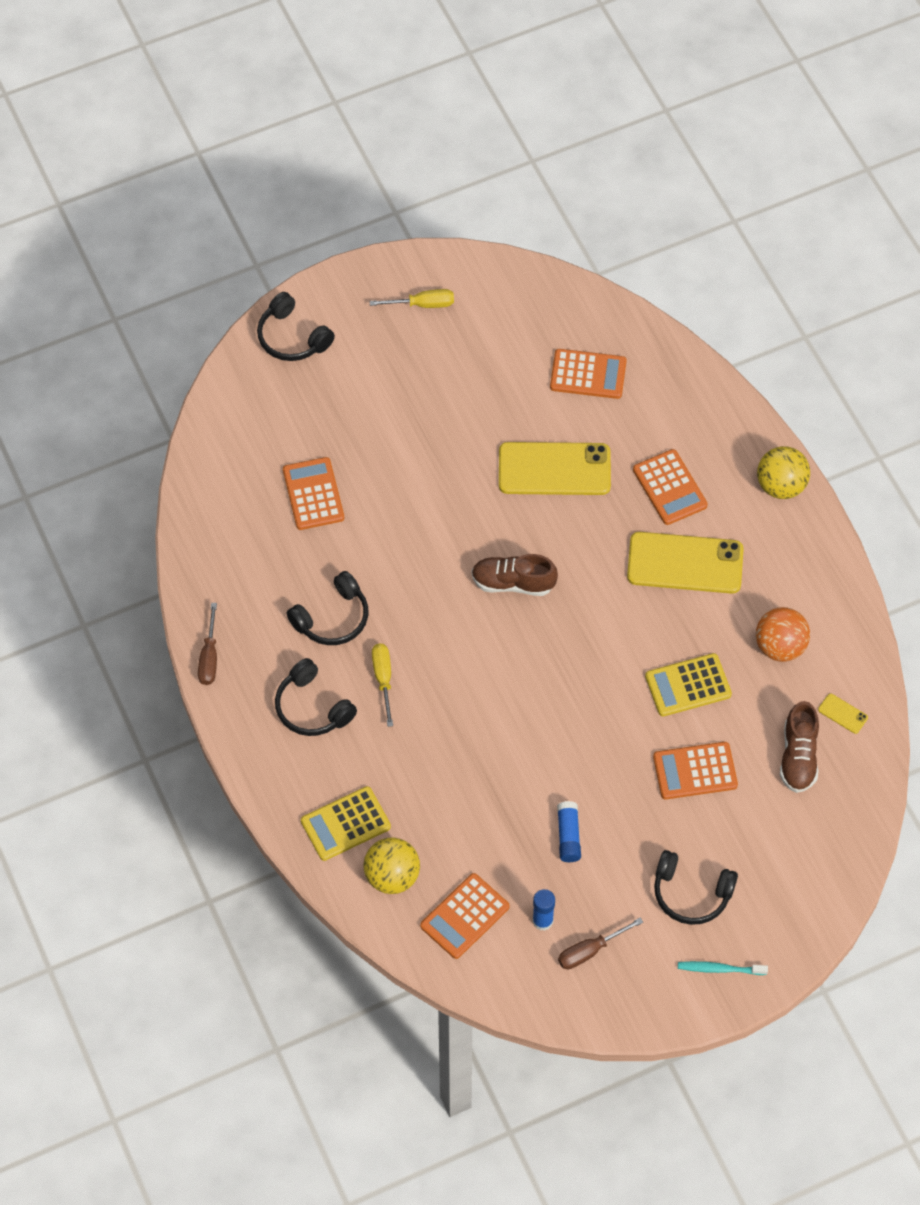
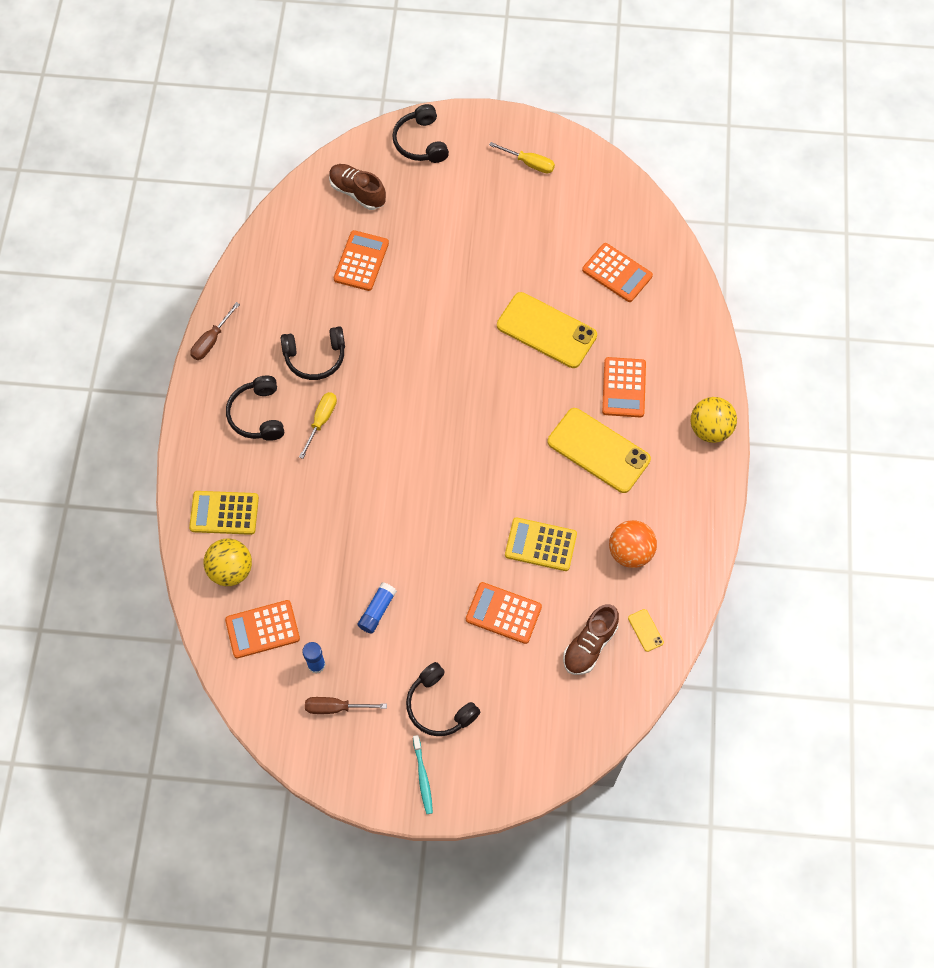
camera: 30 degrees right, 5 degrees up
brown shoe [471,554,558,596] -> brown shoe moved to [329,164,386,210]
turquoise toothbrush [678,961,768,975] -> turquoise toothbrush turned 135 degrees counterclockwise [413,735,433,814]

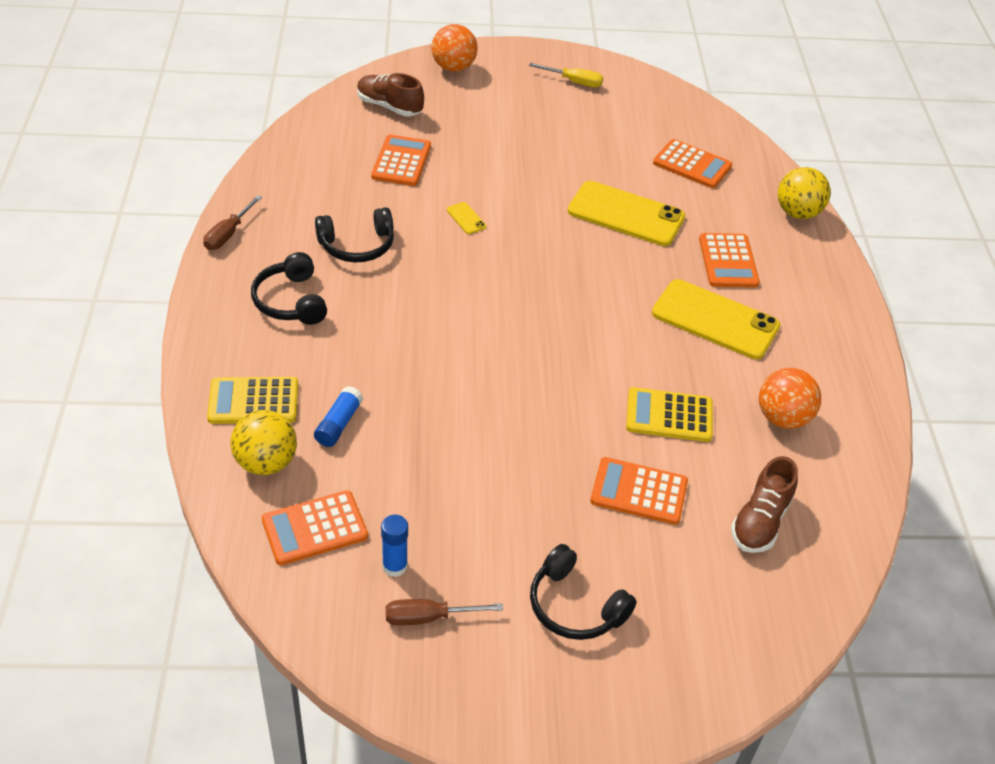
camera: 10 degrees left, 20 degrees down
yellow screwdriver [299,392,337,459] -> none
blue glue stick [357,582,397,634] -> blue glue stick moved to [314,386,363,447]
black headphones [392,104,449,163] -> orange ball [431,24,478,72]
turquoise toothbrush [413,735,433,814] -> none
yellow phone [628,609,664,652] -> yellow phone moved to [447,202,486,234]
yellow ball [691,397,737,443] -> yellow ball moved to [778,167,831,219]

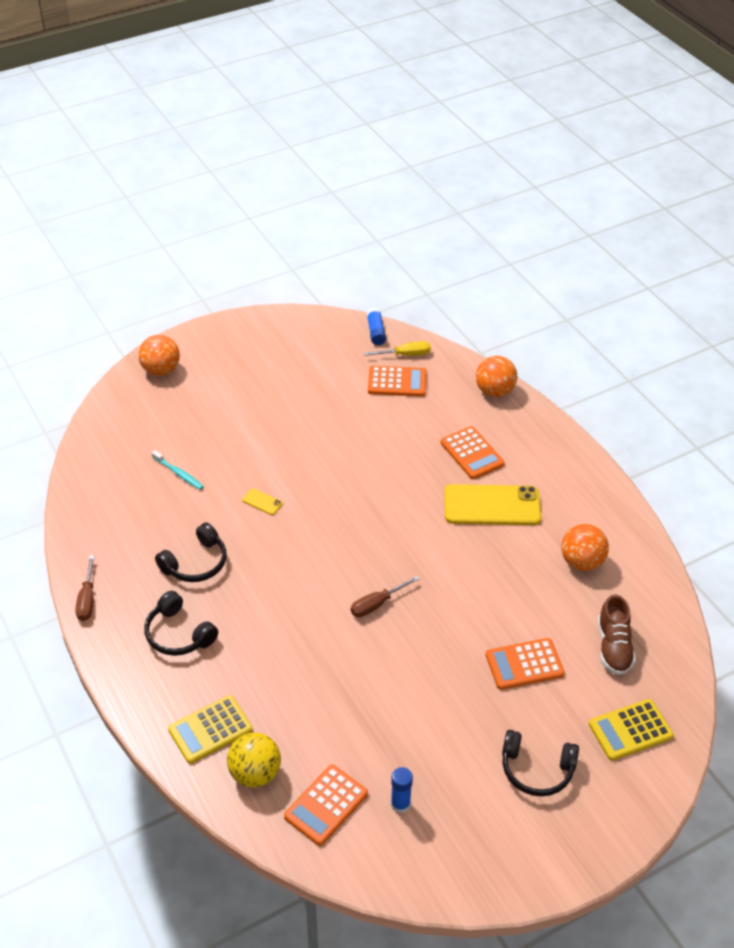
camera: 25 degrees left, 0 degrees up
blue glue stick [314,386,363,447] -> blue glue stick moved to [367,308,386,345]
brown shoe [357,73,424,116] -> none
orange calculator [371,134,431,186] -> turquoise toothbrush [152,450,204,490]
brown screwdriver [386,599,503,626] -> brown screwdriver moved to [351,576,419,617]
yellow screwdriver [529,63,603,87] -> yellow screwdriver moved to [364,341,431,356]
yellow phone [568,181,685,246] -> none
yellow calculator [626,387,713,442] -> yellow calculator moved to [589,699,674,761]
yellow ball [778,167,831,219] -> orange ball [476,356,517,397]

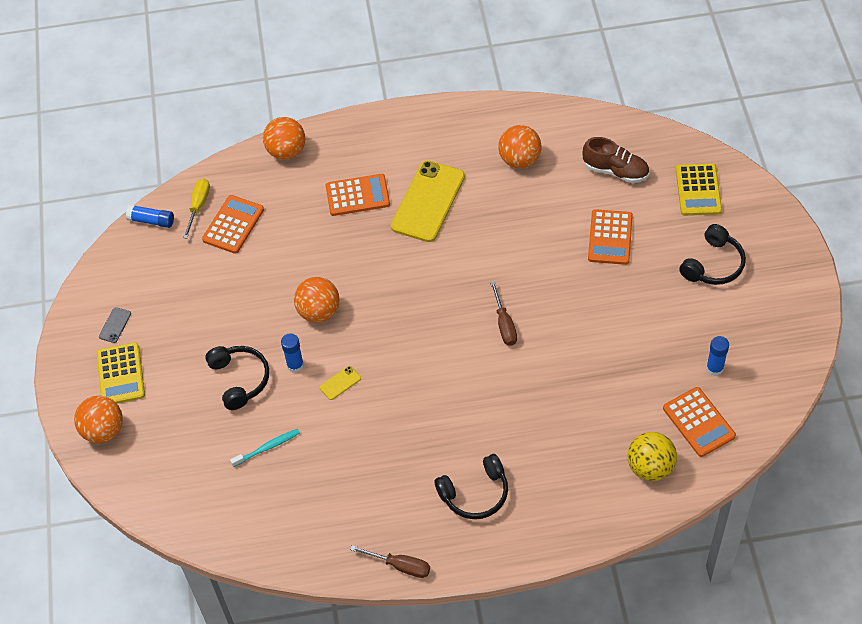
camera: 65 degrees left, 10 degrees up
black headphones [155,522,227,582] -> black headphones moved to [205,346,269,410]
yellow calculator [168,695,252,764] -> yellow calculator moved to [97,342,145,404]
none -> grey phone [99,307,131,343]
none -> blue glue stick [281,333,304,373]
none -> orange ball [294,277,340,323]

